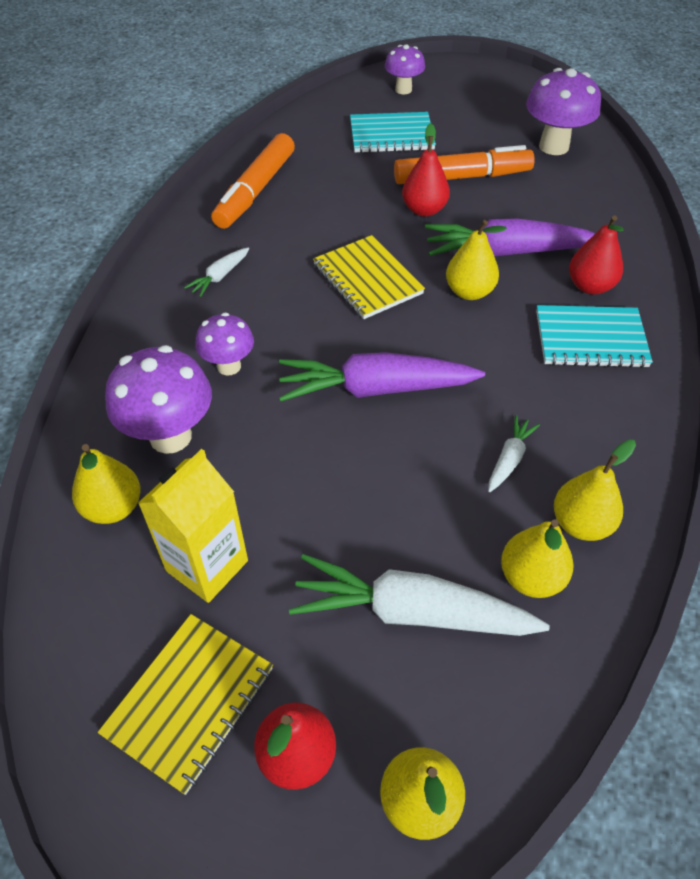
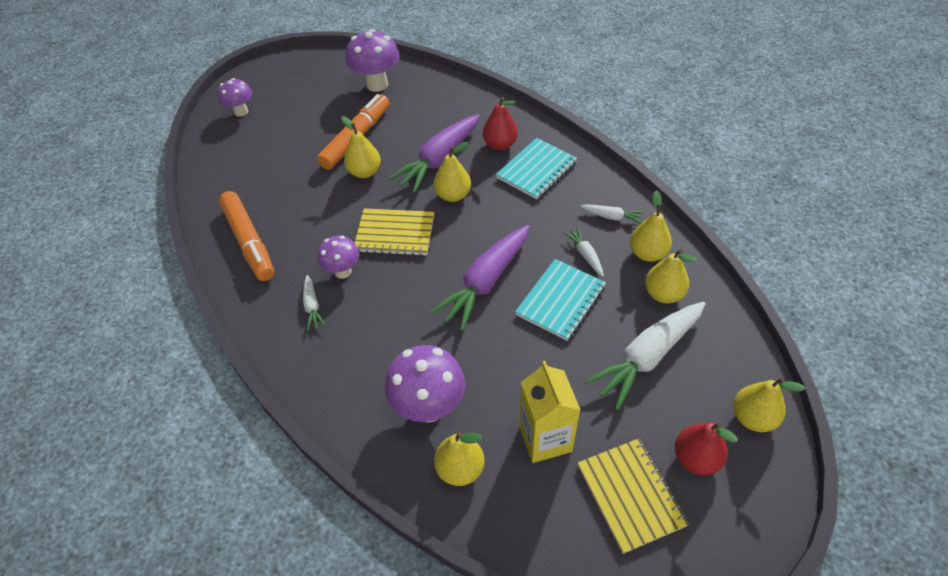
camera: 50 degrees left, 0 degrees up
purple mushroom [195,312,254,375] -> purple mushroom moved to [318,236,359,279]
turquoise notebook [350,112,436,153] -> turquoise notebook moved to [515,259,606,341]
red pear [402,123,450,217] -> yellow pear [341,116,381,178]
none -> white carrot [580,204,645,224]

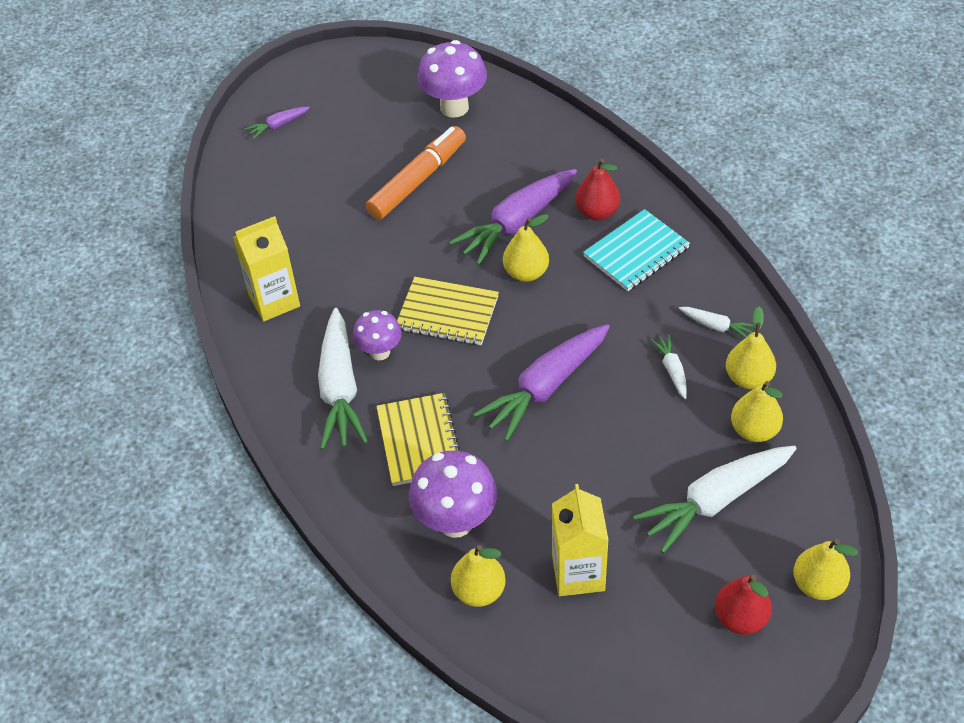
camera: 10 degrees right, 0 degrees up
purple mushroom [218,78,252,117] -> purple carrot [245,107,310,139]
orange marker [219,191,274,281] -> yellow carton [233,216,300,321]
white carrot [303,275,326,331] -> white carrot [318,308,368,450], size x2.15
yellow pear [341,116,381,178] -> none
turquoise notebook [515,259,606,341] -> none
yellow notebook [578,438,689,554] -> yellow notebook moved to [376,393,460,486]

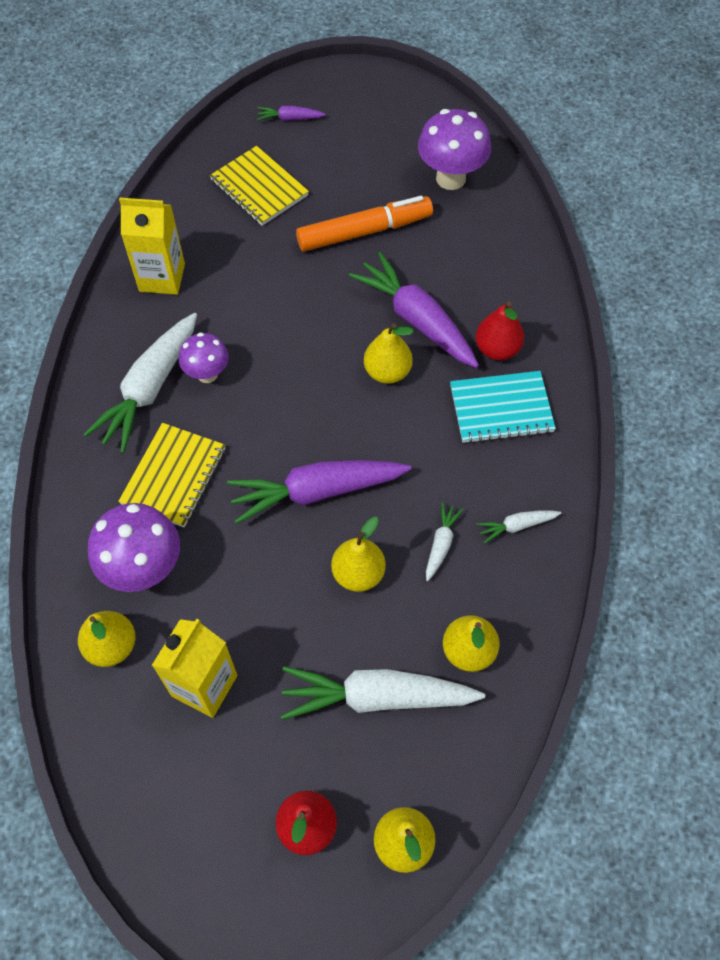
camera: 30 degrees right, 10 degrees up
yellow notebook [397,277,499,345] -> yellow notebook moved to [210,146,309,226]
purple carrot [449,169,577,265] -> purple carrot turned 60 degrees clockwise [349,252,479,368]
white carrot [679,307,754,338] -> white carrot turned 105 degrees clockwise [477,511,562,544]
yellow pear [726,307,776,389] -> yellow pear moved to [331,517,386,592]

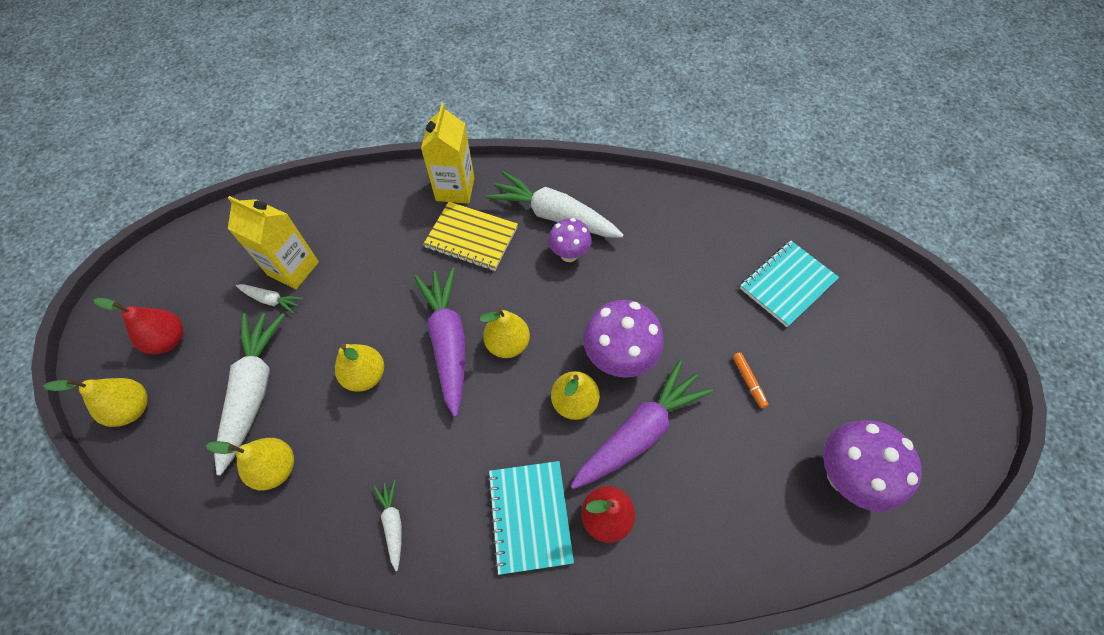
camera: 90 degrees right, 0 degrees up
yellow pear [78,611,136,667] -> yellow pear moved to [480,308,530,358]
purple mushroom [88,503,180,592] -> purple mushroom moved to [583,300,664,378]
yellow carton [119,198,185,295] -> yellow carton moved to [421,103,475,204]
yellow notebook [210,146,309,226] -> turquoise notebook [740,241,839,327]
purple carrot [257,106,326,121] -> none
orange marker [296,196,433,252] -> orange marker [733,352,769,408], size x0.41
white carrot [426,502,463,581] -> white carrot moved to [236,284,303,314]

